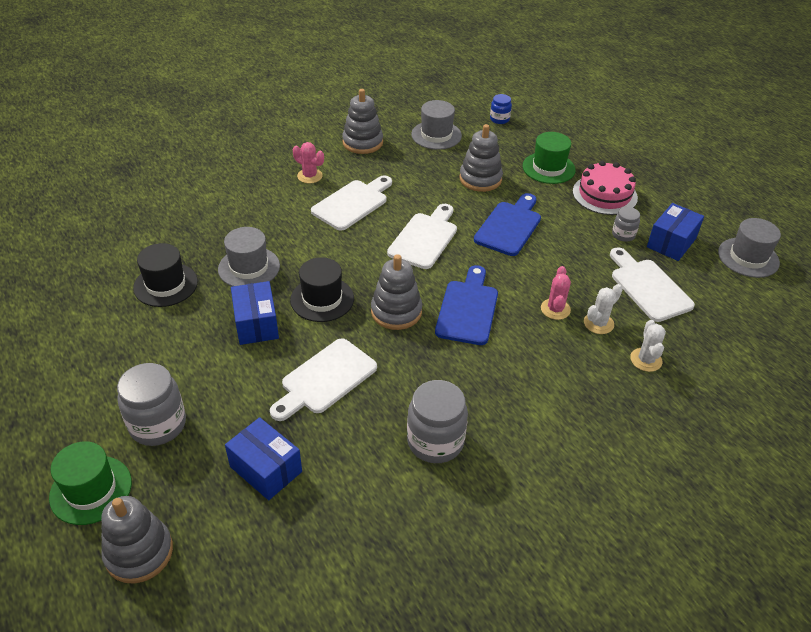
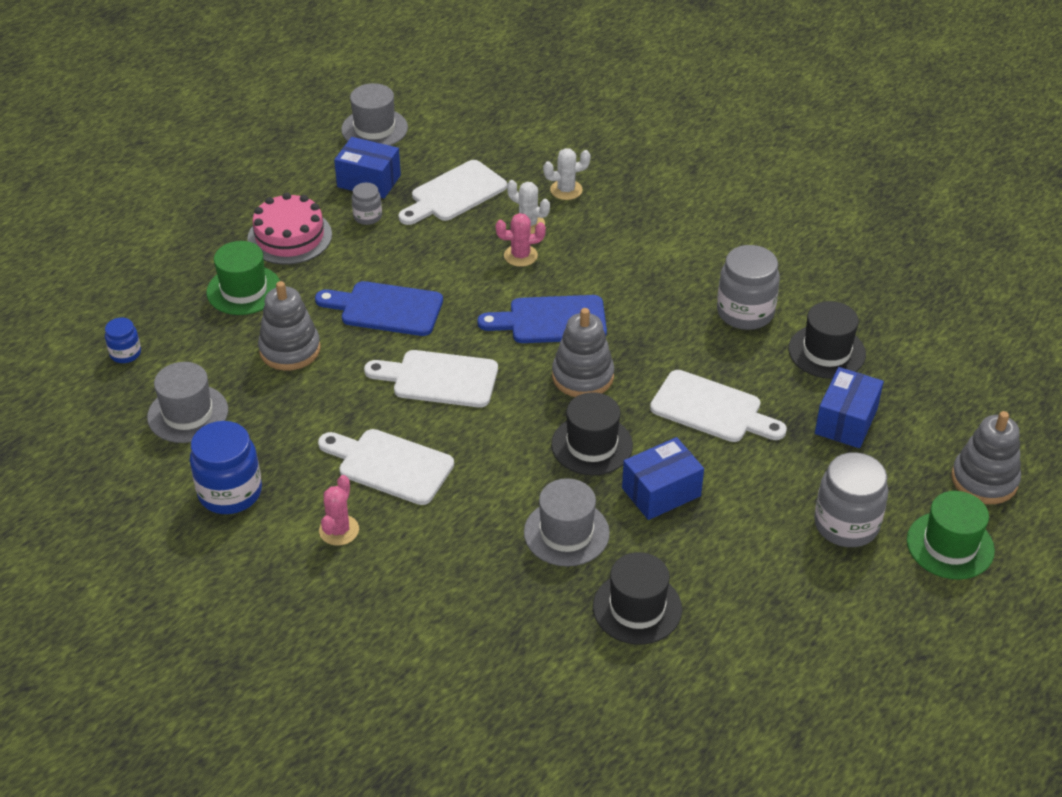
camera: 105 degrees left, 0 degrees up
grey stacking toy [342,89,383,154] -> blue jar [190,421,262,514]
none -> black hat [788,301,866,379]

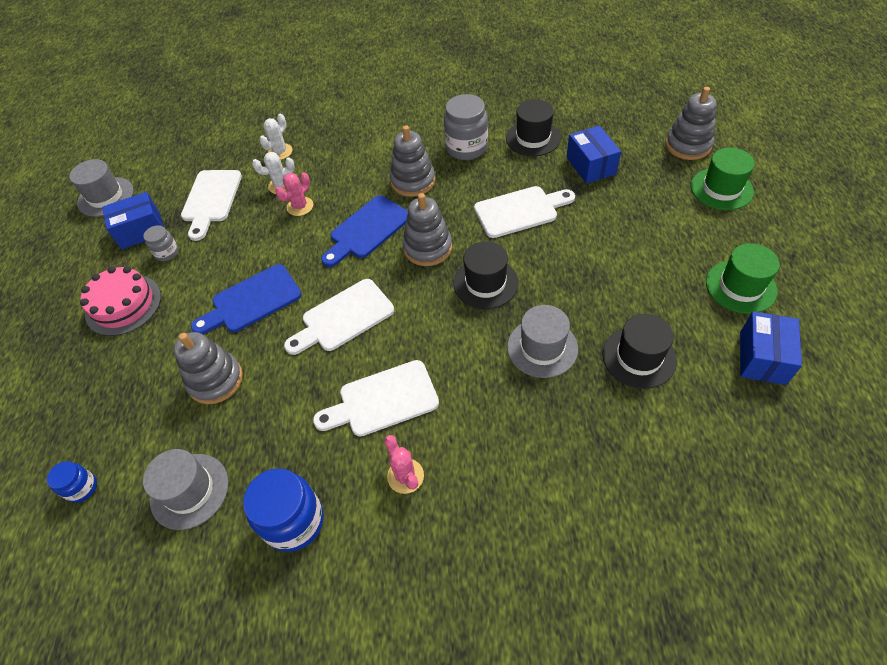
camera: 40 degrees left, 10 degrees up
green hat [207,241,280,315] -> green hat moved to [706,243,780,314]
blue box [622,437,704,520] -> blue box moved to [740,312,802,385]
grey jar [814,452,888,547] -> none
none -> grey stacking toy [390,125,435,197]

